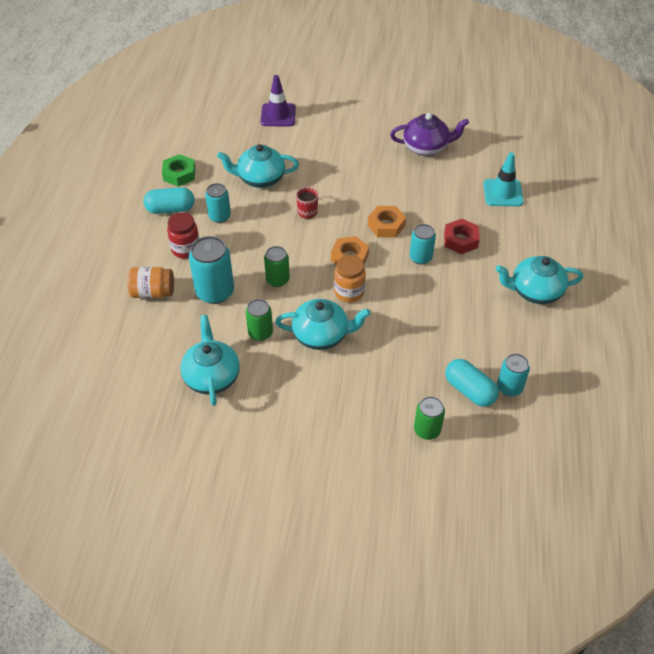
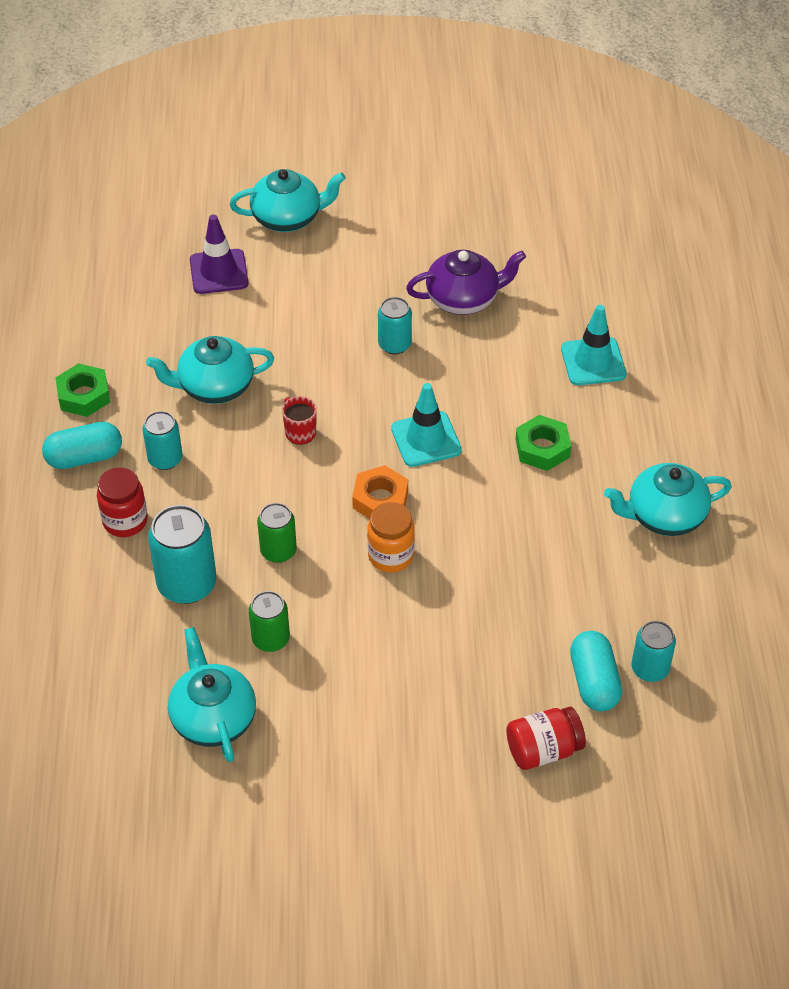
camera: 10 degrees left, 0 degrees up
orange jar [127,267,174,298] -> none
turquoise teapot [275,299,371,350] -> turquoise teapot moved to [230,169,346,232]
orange nut [368,206,406,238] -> turquoise traffic cone [391,383,462,467]
turquoise can [410,224,436,264] -> turquoise can moved to [378,297,412,354]
green can [414,396,445,440] -> red jar [506,707,586,770]
red nut [444,219,480,254] -> green nut [516,415,571,471]
turquoise capsule [445,359,499,407] -> turquoise capsule turned 45 degrees clockwise [570,631,622,711]

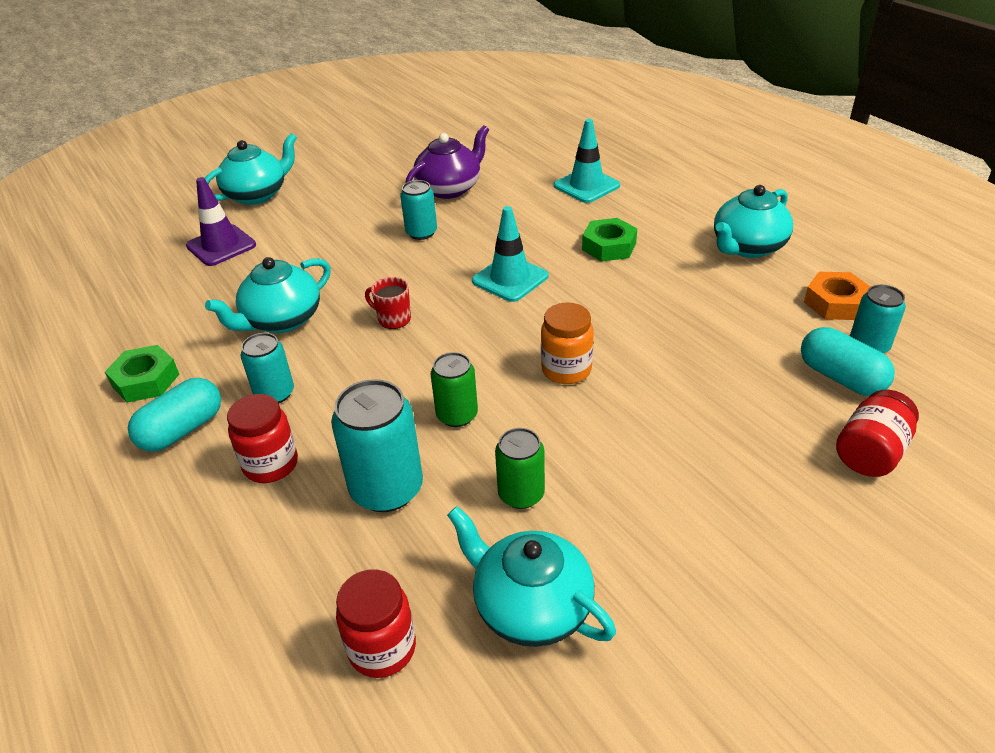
camera: 30 degrees left, 10 degrees down
orange nut [352,465,408,519] -> orange nut moved to [804,272,870,320]
none -> red jar [336,569,416,678]

